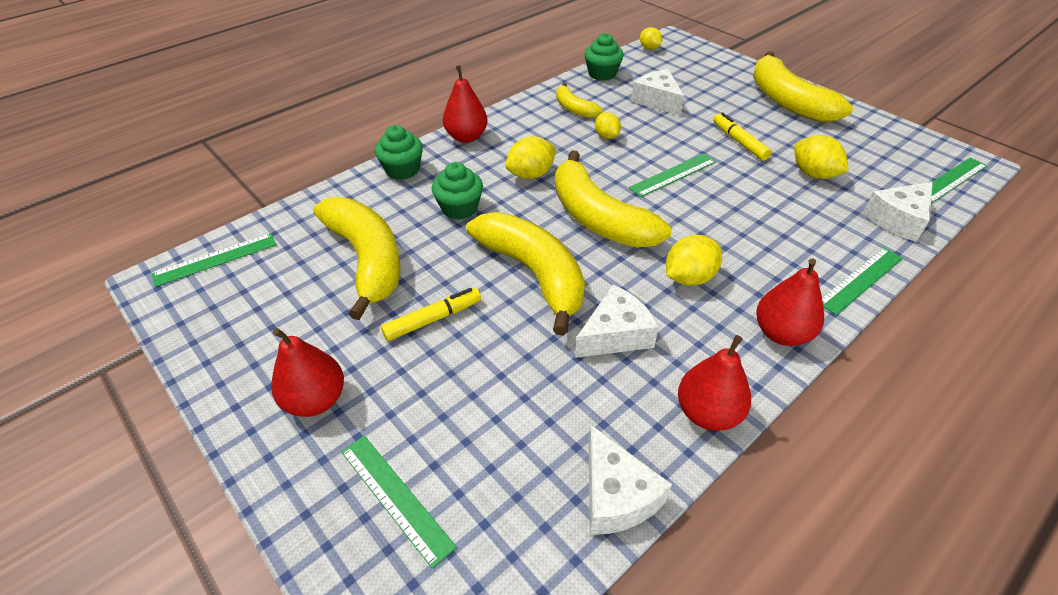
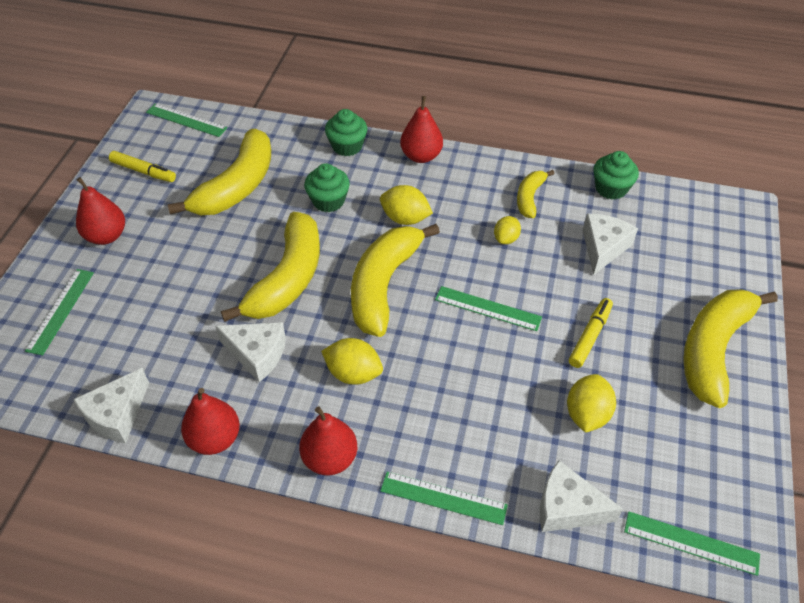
camera: 55 degrees right, 5 degrees up
yellow marker [381,288,481,341] -> yellow marker moved to [109,151,176,182]
yellow lemon [640,27,662,50] -> none

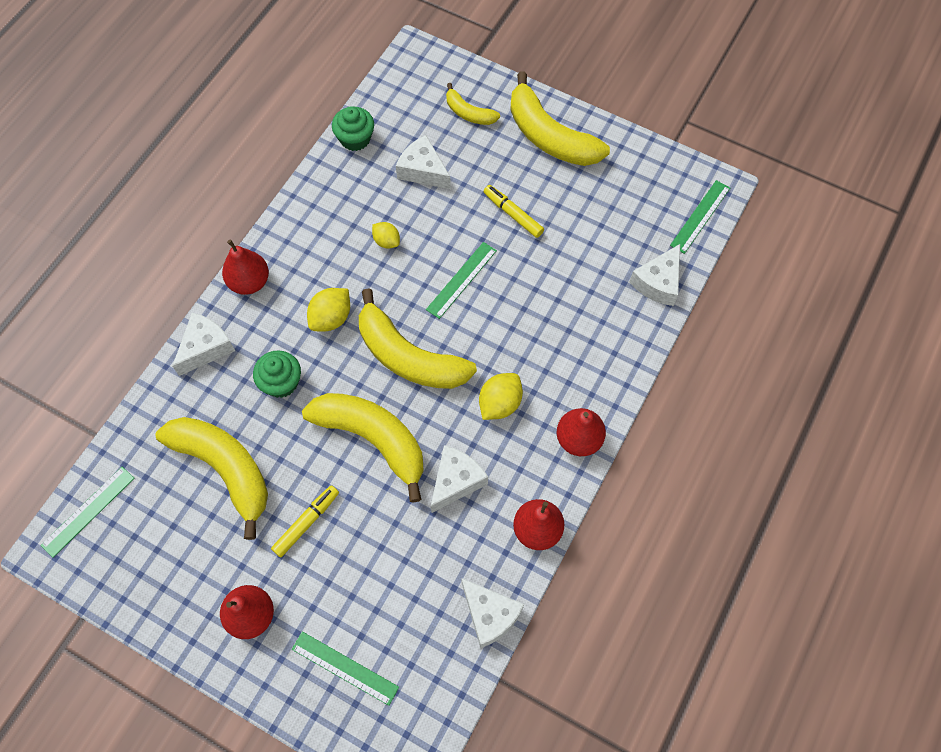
camera: 75 degrees left, 15 degrees up
yellow marker [109,151,176,182] -> yellow marker moved to [271,485,339,557]
green cupcake [325,109,367,156] -> white cheese [172,313,235,376]
green ruler [380,472,508,525] -> none
yellow banana [517,170,555,218] -> yellow banana moved to [446,83,500,125]
yellow lemon [567,374,616,433] -> none

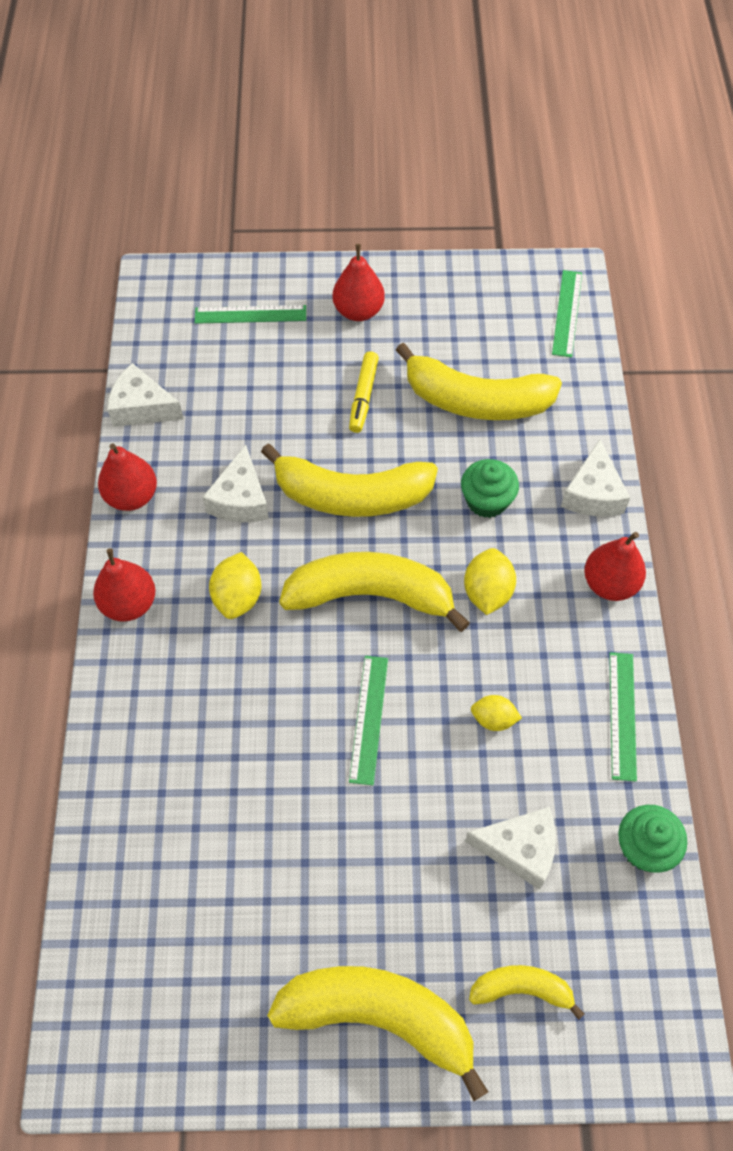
camera: 150 degrees right, 5 degrees down
yellow marker [483,185,544,238] -> none
white cheese [630,244,680,306] -> none
green ruler [670,180,730,254] -> green ruler moved to [609,652,637,782]

